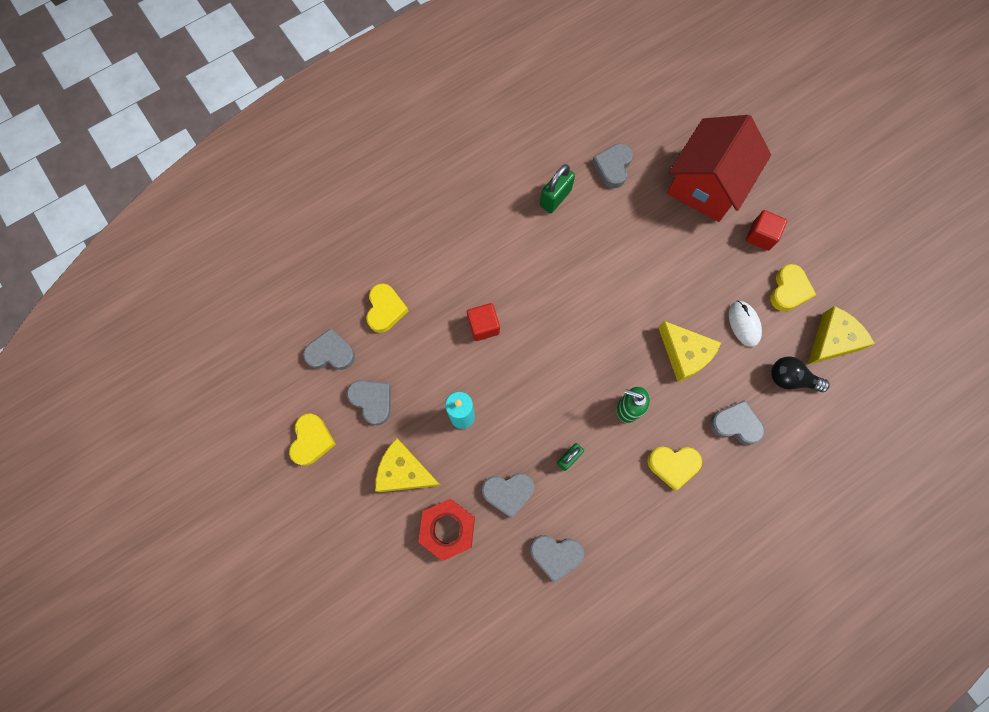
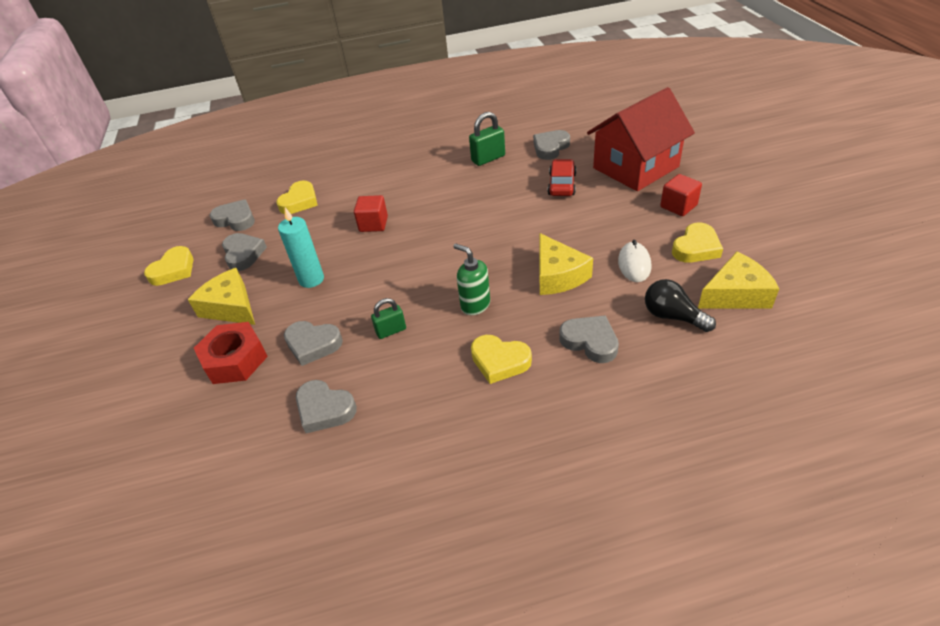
camera: 25 degrees right, 30 degrees down
none -> red car [548,159,576,196]

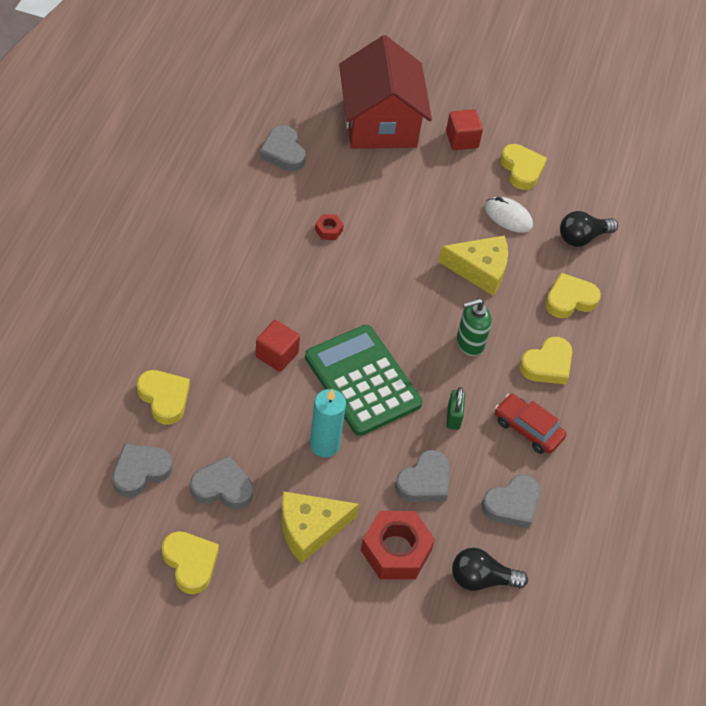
camera: 70 degrees left, 10 degrees up
green padlock [469,112,505,166] -> none
red car [548,159,576,196] -> red car moved to [495,394,566,454]
grey heart [559,315,619,363] -> yellow heart [545,273,601,318]
yellow cheese [698,252,779,309] -> none
none -> green calculator [305,325,422,436]
none -> red nut [315,214,344,240]
none -> black light bulb [452,548,528,591]

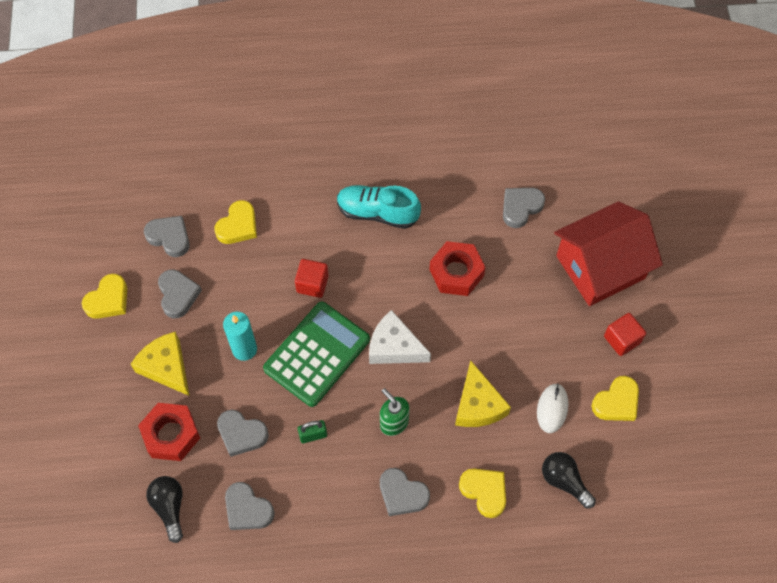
camera: 75 degrees right, 10 degrees up
red nut [315,214,344,240] -> red nut [429,241,486,296], size x2.18
red car [495,394,566,454] -> none
yellow heart [519,337,573,384] -> grey heart [380,468,430,516]
none -> turquoise shoe [337,185,421,229]
none -> white cheese [369,310,431,364]

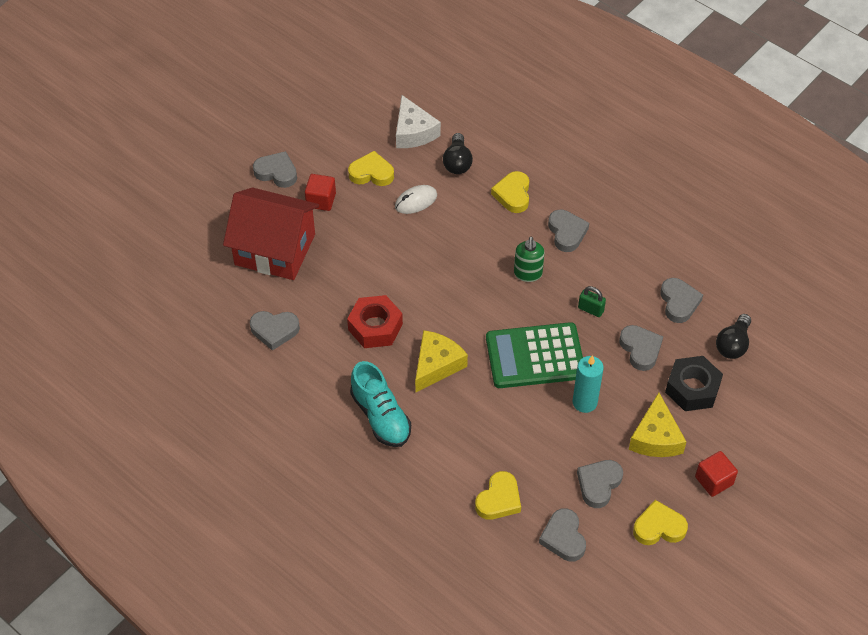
camera: 135 degrees left, 10 degrees down
red nut [138,403,200,461] -> black nut [665,356,723,411]
yellow heart [214,200,257,244] -> yellow heart turned 135 degrees clockwise [475,471,521,520]
red cube [295,259,329,298] -> red cube moved to [695,451,738,497]
white cheese [369,310,431,364] -> white cheese moved to [396,95,441,148]
yellow cheese [455,361,511,427] -> yellow cheese moved to [415,330,468,392]
none -> grey heart [253,151,297,188]

